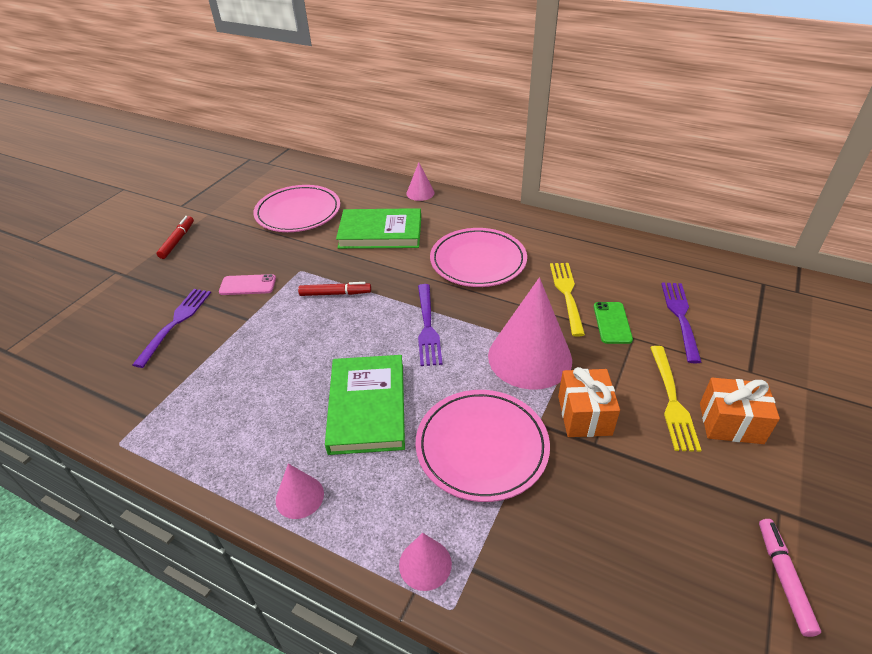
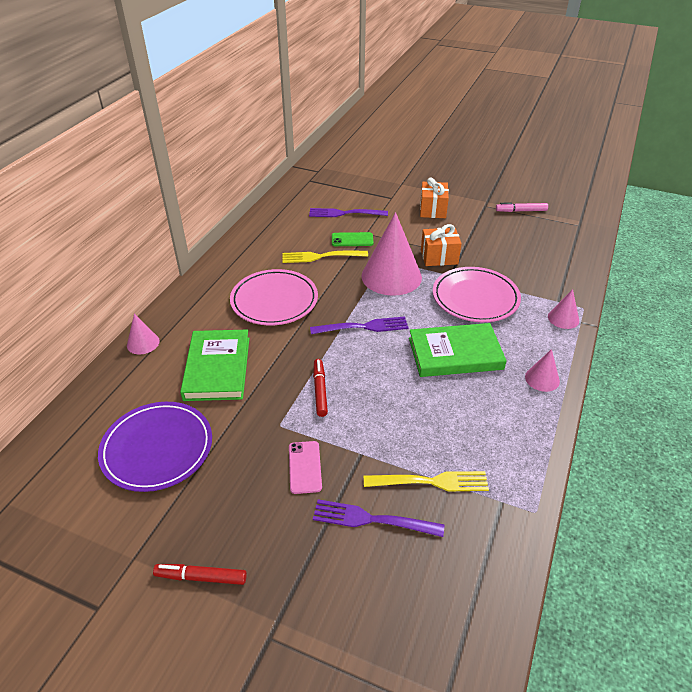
camera: 95 degrees left, 0 degrees up
pink plate [253,185,340,232] -> purple plate [98,402,212,492]
yellow fork [650,346,701,452] -> yellow fork moved to [364,471,489,491]

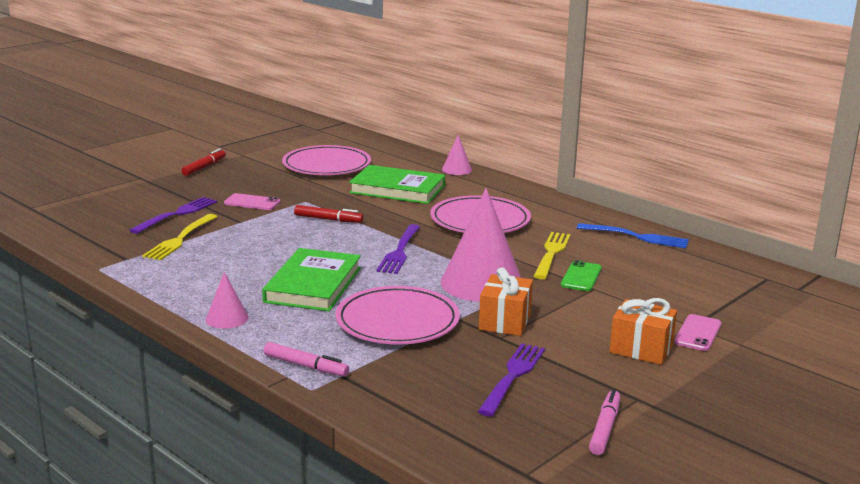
camera: 110 degrees right, 20 degrees down
purple plate [98,402,212,492] -> pink plate [282,145,371,175]
purple fork [309,208,388,217] -> purple fork moved to [478,343,545,416]
pink cone [548,289,579,329] -> pink marker [264,342,349,377]
none -> blue fork [577,223,689,248]
none -> pink phone [674,314,721,351]

